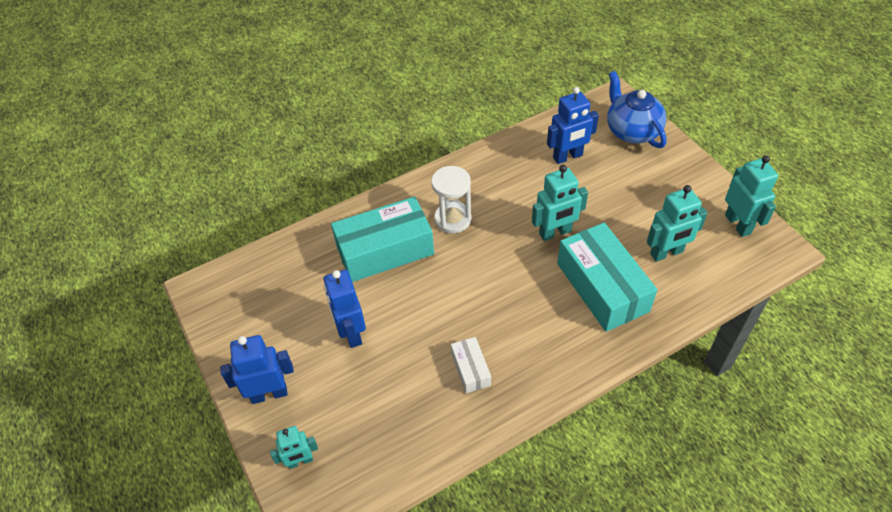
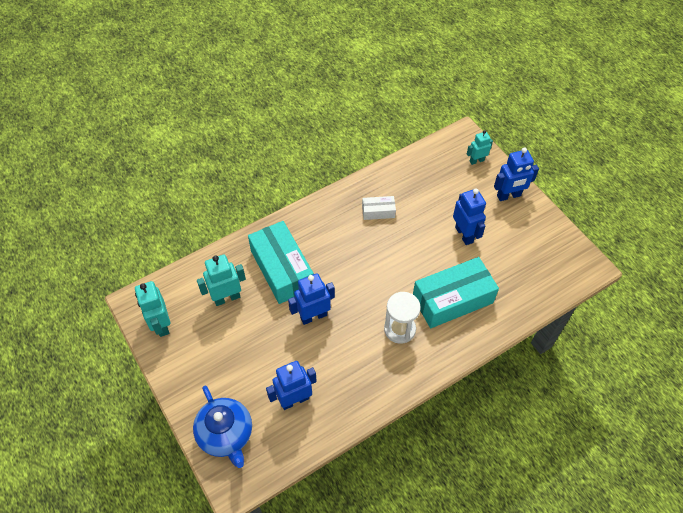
camera: 175 degrees right, 5 degrees up
white box [451,337,491,393] -> white box turned 75 degrees counterclockwise [362,196,396,220]
turquoise robot [532,165,588,241] -> blue robot [288,273,335,325]

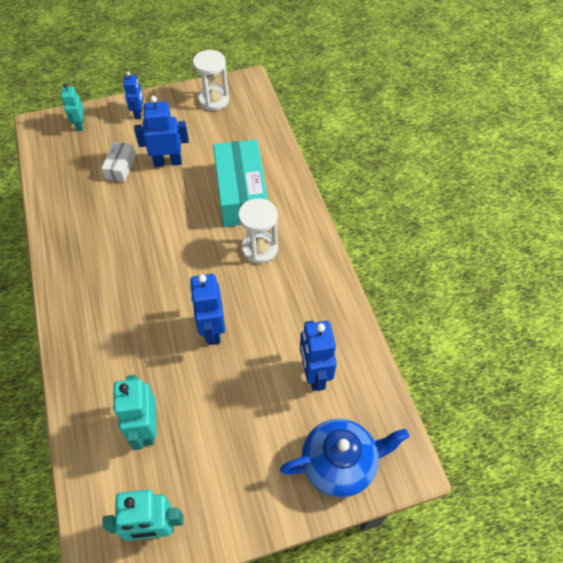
camera: 75 degrees left, 0 degrees up
turquoise box [248,221,314,304] -> none
white box [362,196,396,220] -> white box moved to [101,142,136,182]
blue robot [494,147,539,201] -> blue robot [123,72,143,119], size x0.64
none -> white hourglass [193,50,229,111]

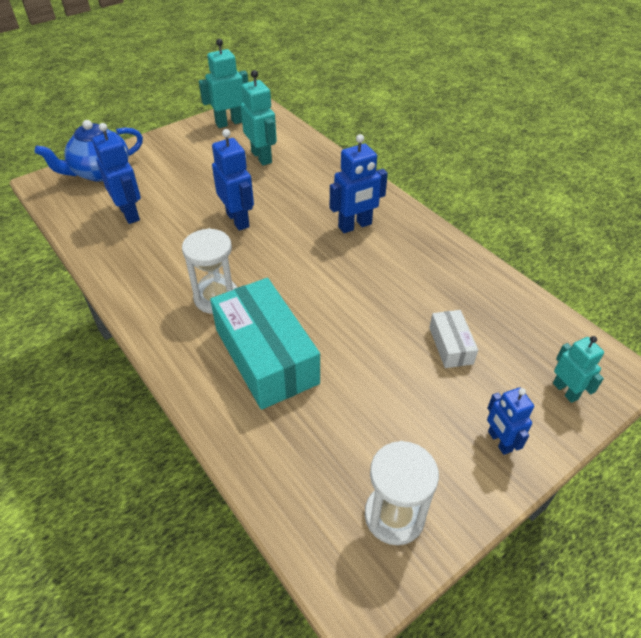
camera: 160 degrees right, 10 degrees down
blue robot [134,96,189,167] -> blue robot moved to [330,134,388,233]

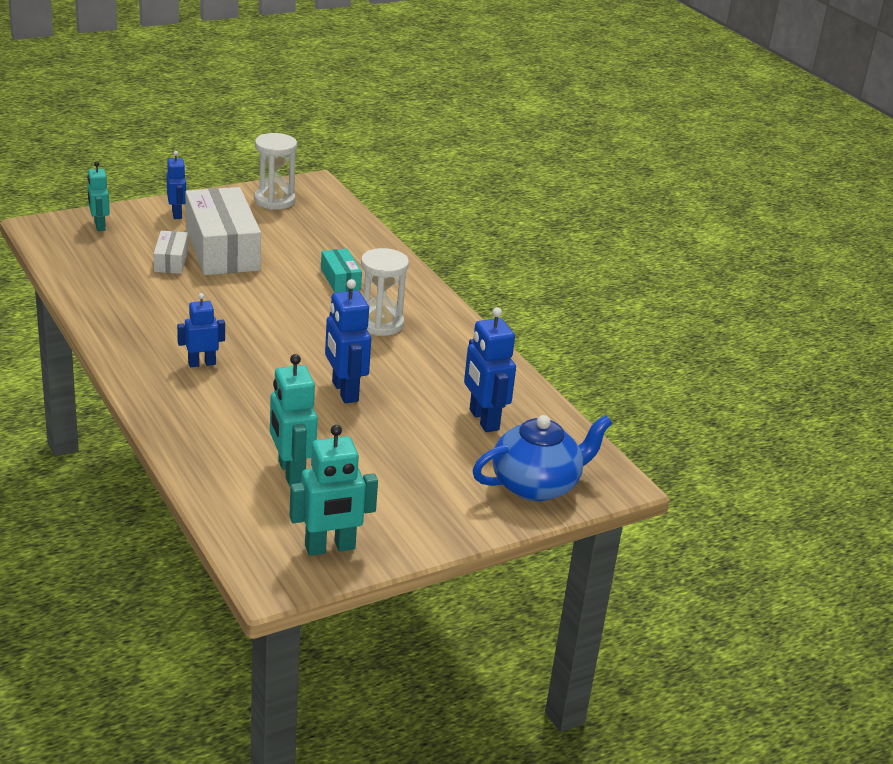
camera: 175 degrees left, 15 degrees down
turquoise box [210,278,320,410] -> turquoise box [321,249,362,293], size x0.48
blue robot [330,134,388,233] -> blue robot [177,293,225,367], size x0.64
none -> white box [185,187,261,275]

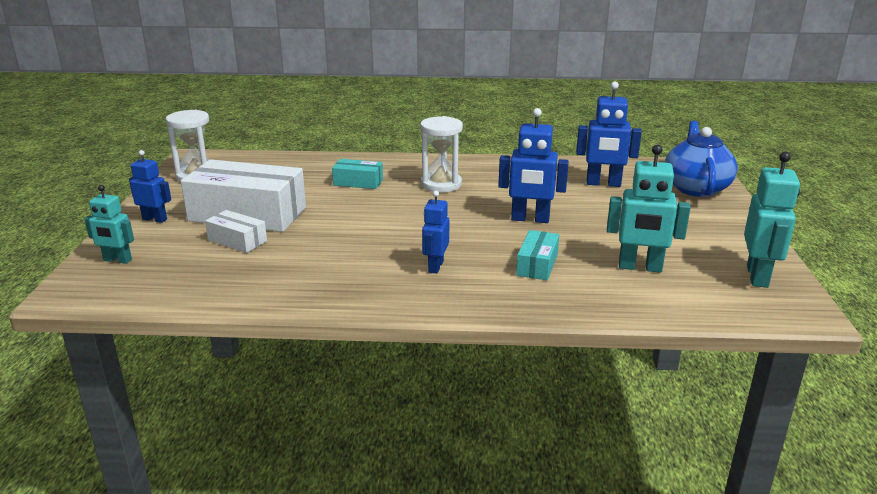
camera: 55 degrees left, 5 degrees down
none -> turquoise box [516,230,559,280]

